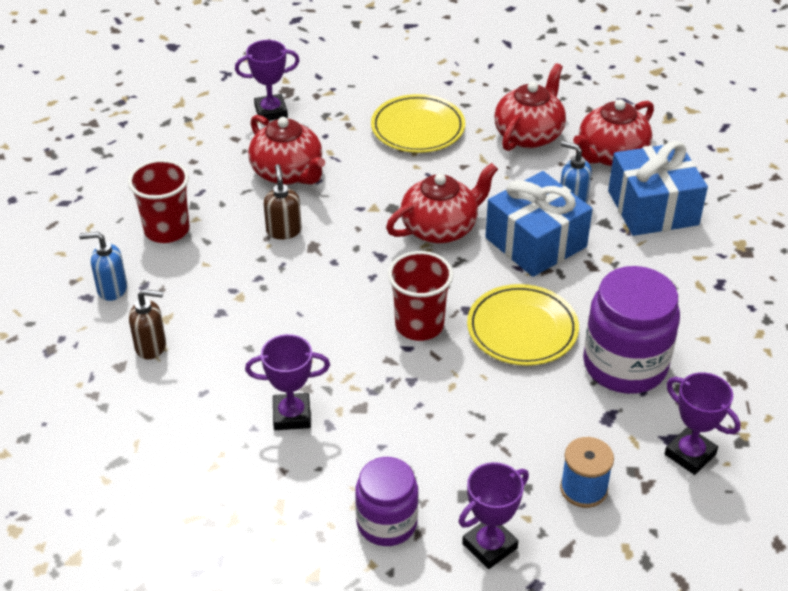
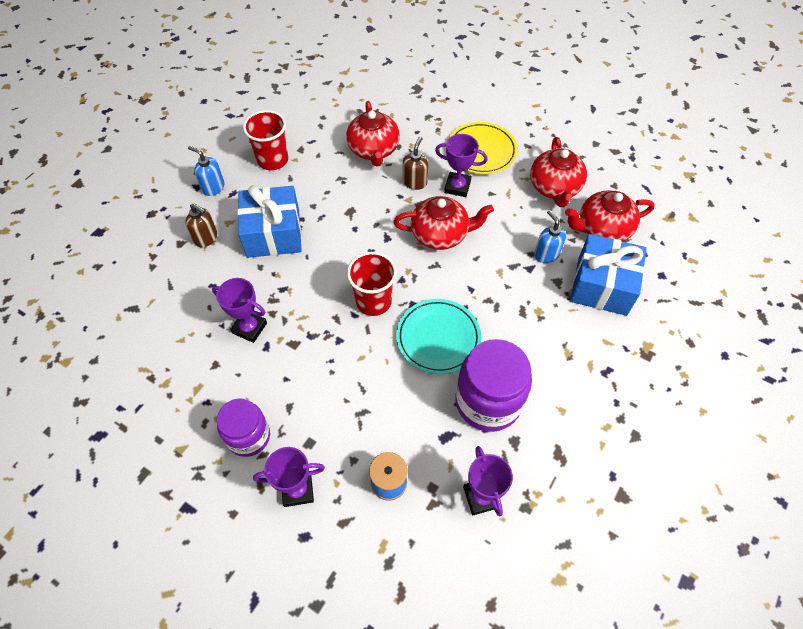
camera: 30 degrees right, 15 degrees up
purple trophy [235,40,300,121] -> purple trophy moved to [435,134,488,197]
brown soap dispenser [264,164,302,240] -> brown soap dispenser moved to [403,136,428,190]
yellow plate [467,284,579,366] -> turquoise plate [396,299,481,374]
blue gift [485,171,592,277] -> blue gift moved to [237,185,302,258]
red teapot [494,63,566,151] -> red teapot turned 120 degrees clockwise [530,137,587,207]

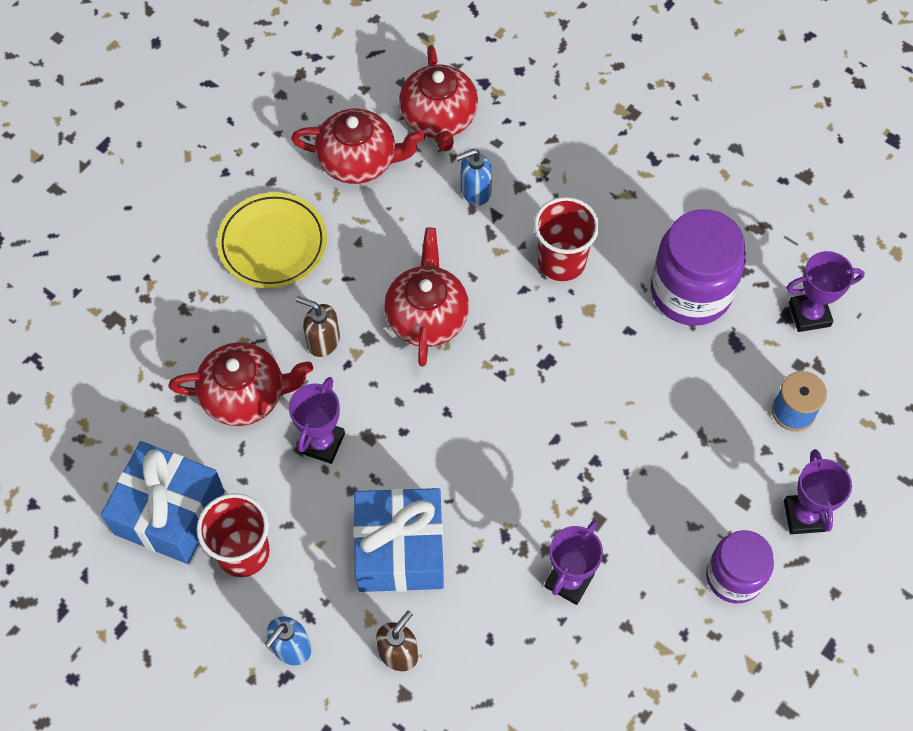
camera: 85 degrees left, 5 degrees up
red cup [347,252,397,316] -> red cup moved to [534,197,599,281]
turquoise plate [396,299,481,374] -> none
purple trophy [435,134,488,197] -> purple trophy moved to [289,377,345,464]
blue gift [570,234,647,316] -> blue gift moved to [101,441,225,564]

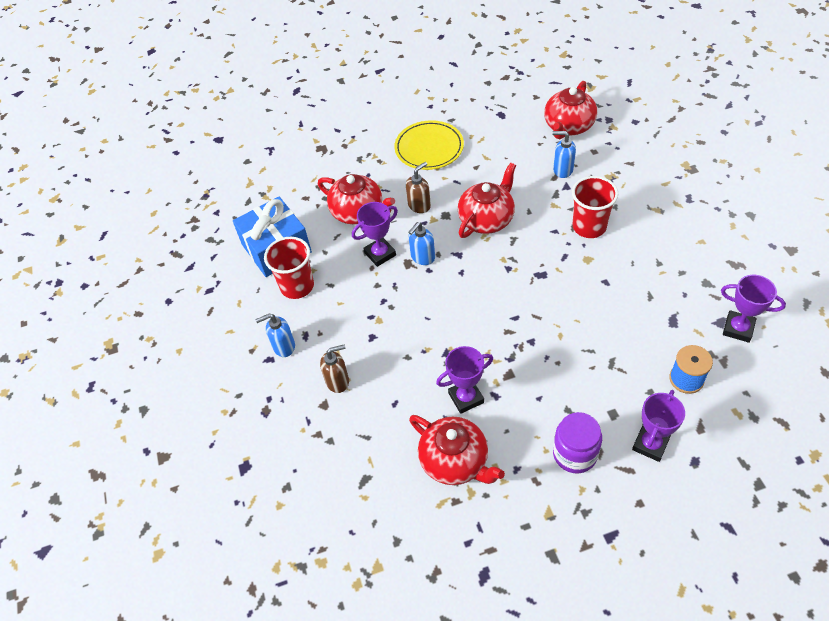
camera: 40 degrees right, 10 degrees down
red teapot [291,109,425,184] -> red teapot moved to [409,415,505,485]
brown soap dispenser [296,296,340,357] -> brown soap dispenser turned 75 degrees clockwise [406,162,431,213]
blue gift [353,488,444,592] -> none
purple jar [651,209,746,326] -> none
none -> blue soap dispenser [408,222,435,265]

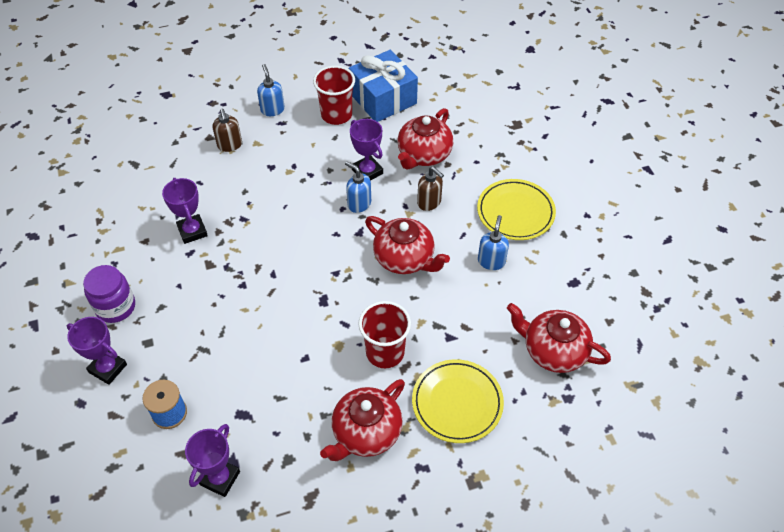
camera: 85 degrees right, 0 degrees up
red teapot [409,415,505,485] -> red teapot moved to [320,379,405,461]
blue soap dispenser [553,131,576,178] -> blue soap dispenser moved to [478,215,509,270]
none -> yellow plate [412,359,504,443]

